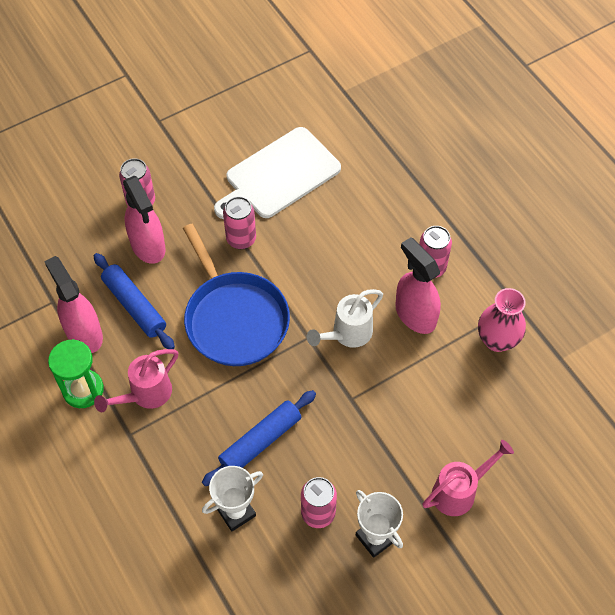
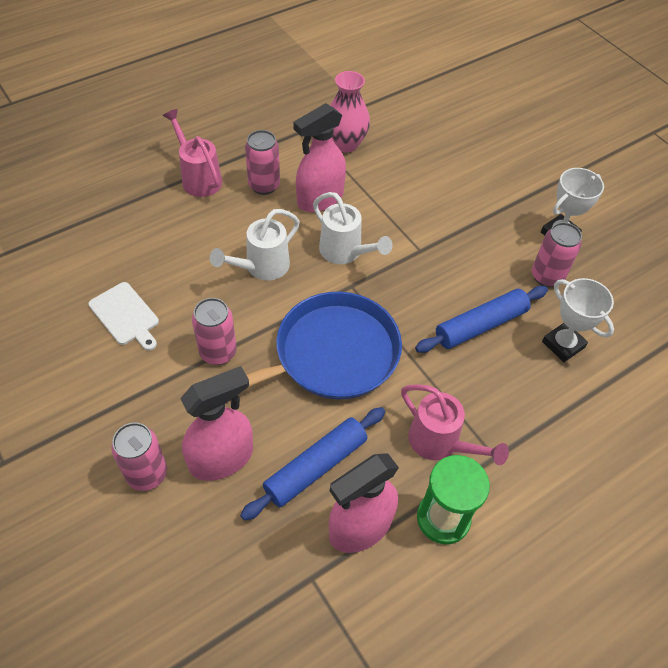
camera: 95 degrees left, 5 degrees down
blue rolling pin [202,390,316,486] -> blue rolling pin turned 75 degrees counterclockwise [415,286,548,353]
white cutting board [214,127,341,219] -> white cutting board [88,282,159,351], size x0.53
pink watering can [422,440,514,516] -> pink watering can moved to [163,109,222,197]
none -> white watering can [210,209,300,281]

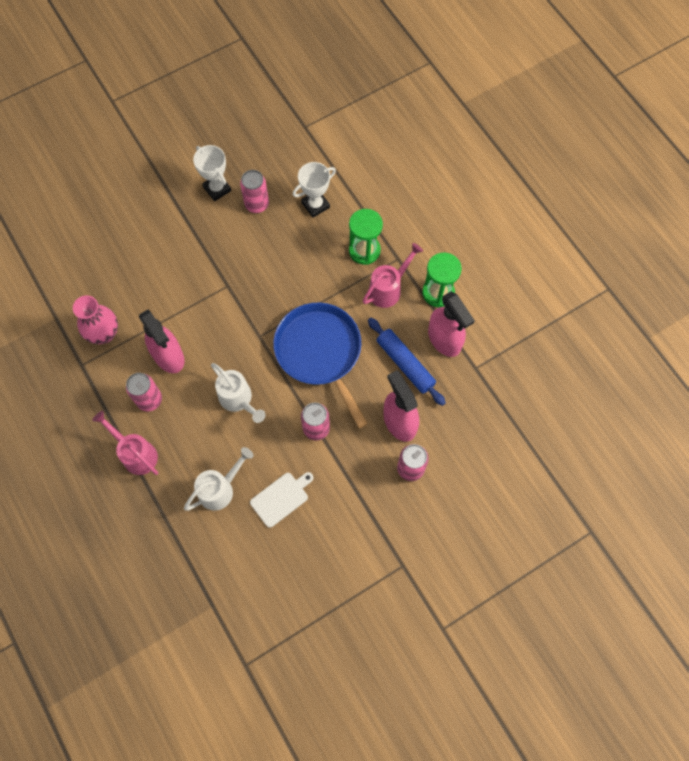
camera: 85 degrees left, 15 degrees up
pink watering can [163,109,222,197] -> pink watering can turned 75 degrees clockwise [92,411,158,475]
white watering can [313,192,393,264] -> white watering can moved to [184,447,254,511]
blue rolling pin [415,286,548,353] -> none
none -> green hourglass [349,209,383,265]

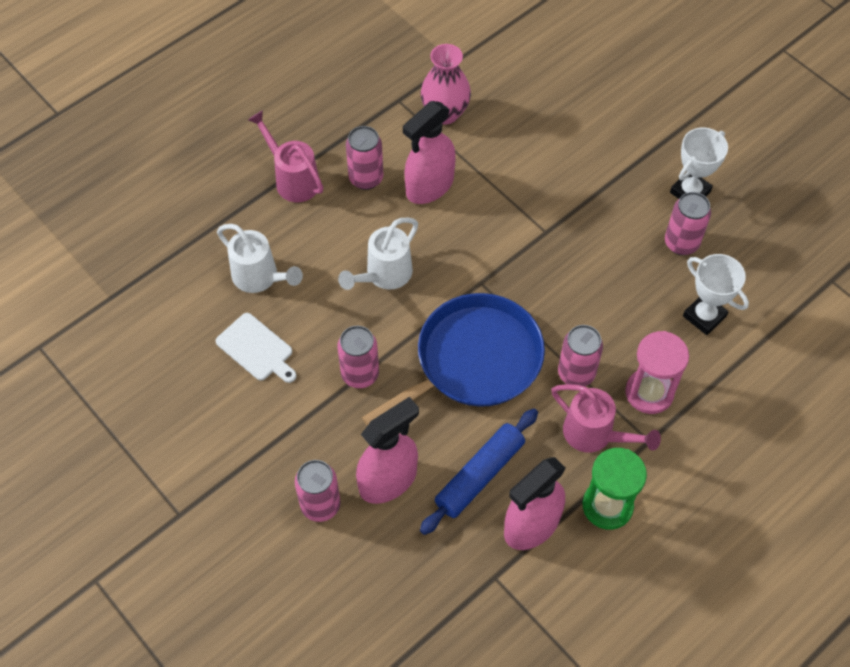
camera: 80 degrees right, 10 degrees down
pink watering can [92,411,158,475] -> pink watering can turned 75 degrees counterclockwise [248,110,323,202]
green hourglass [349,209,383,265] -> pink hourglass [625,331,689,414]
none -> pink can [558,325,603,386]

